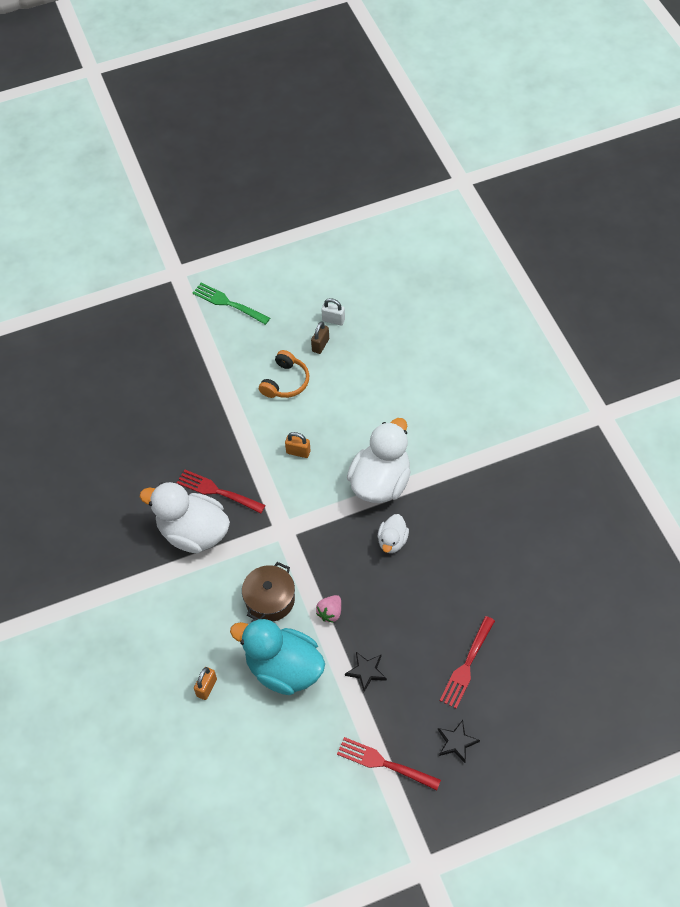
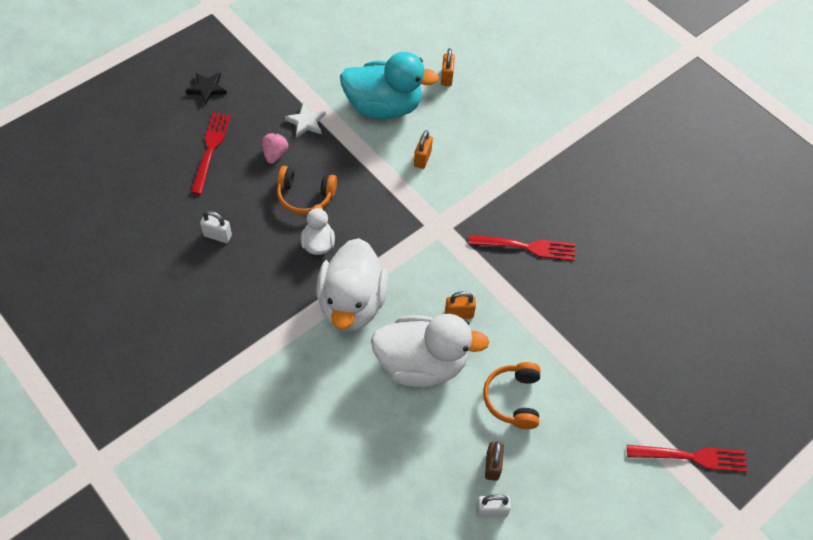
camera: 155 degrees right, 0 degrees up
white duck [140,482,230,553] -> white duck moved to [371,314,489,387]
green fork [192,283,270,325] -> none
brown pot [242,562,295,622] -> orange padlock [414,130,433,169]
pink strawberry [316,595,341,623] -> pink strawberry moved to [262,133,288,164]
red fork [337,737,441,790] -> red fork moved to [627,445,748,472]
black star [345,652,387,692] -> white star [285,103,326,138]
none -> white padlock [200,210,232,243]
none -> orange headphones [277,166,337,215]

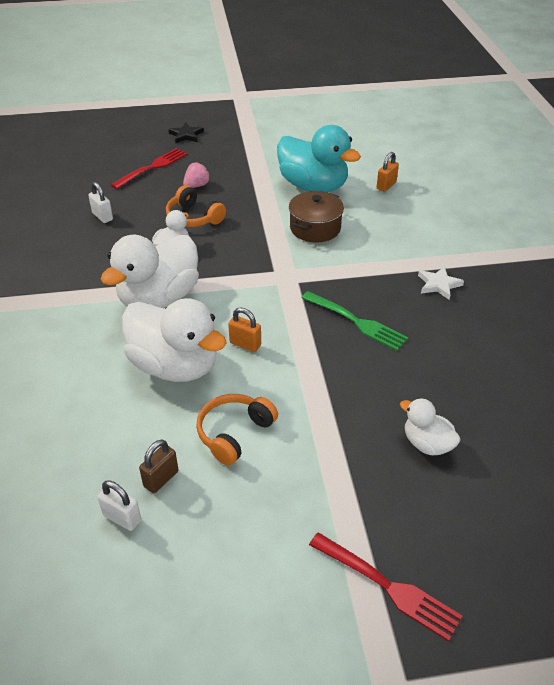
camera: 35 degrees right, 15 degrees down
white star [285,103,326,138] -> white star moved to [418,266,464,300]
orange padlock [414,130,433,169] -> brown pot [289,191,344,242]
red fork [469,235,575,261] -> green fork [301,291,408,351]
none -> white duck [400,398,461,455]

